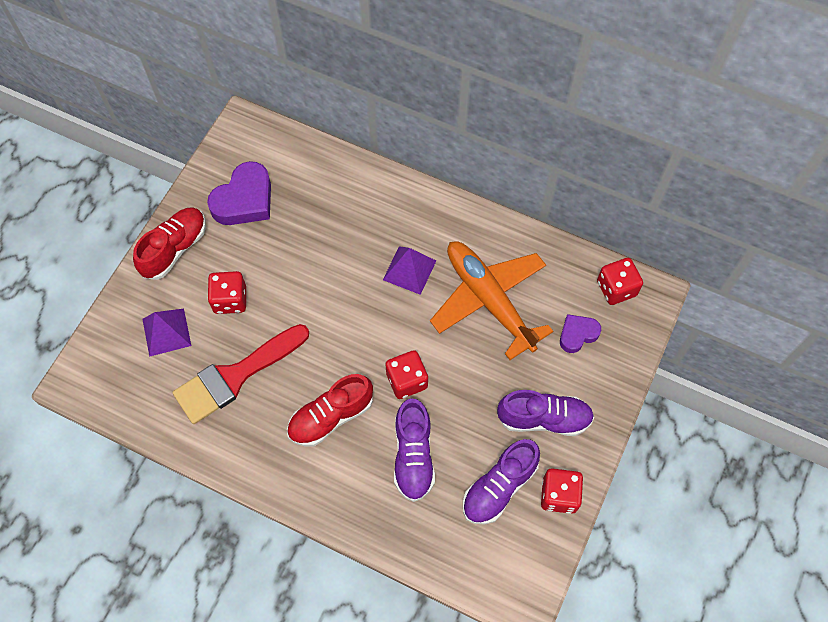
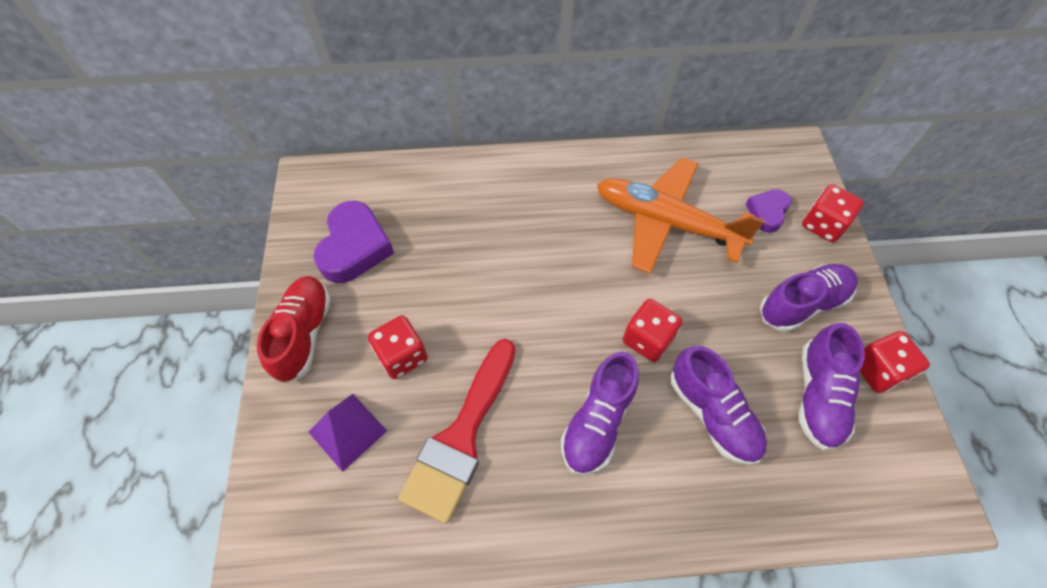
camera: 30 degrees left, 5 degrees down
red shoe [287,374,373,446] -> purple shoe [561,352,639,475]
purple pyramid [383,246,436,295] -> none
red dice [597,258,643,305] -> red dice moved to [802,184,864,242]

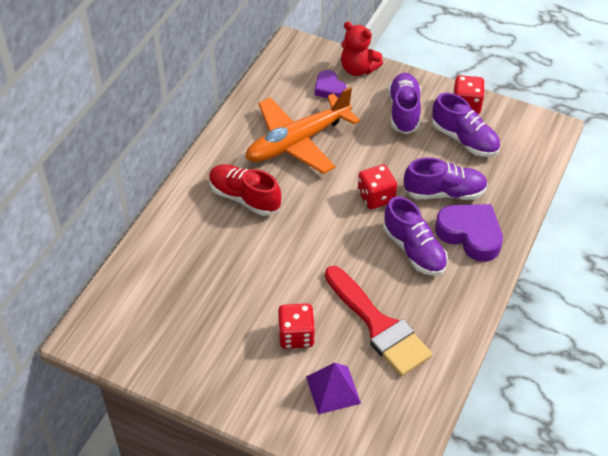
camera: 60 degrees left, 10 degrees down
red shoe [257,276,331,383] -> red shoe moved to [209,164,281,216]
purple heart [313,201,394,283] -> purple heart moved to [435,204,503,262]
red dice [802,184,864,242] -> red teddy bear [341,22,383,76]

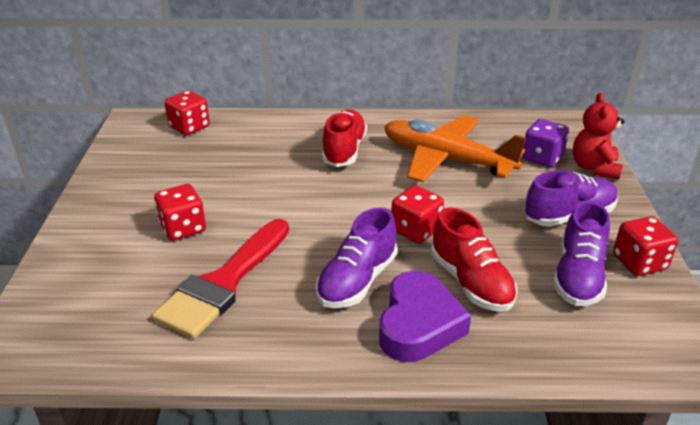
camera: 65 degrees right, 15 degrees down
purple pyramid [306,362,361,414] -> none
purple heart [315,70,346,98] -> purple dice [522,119,569,167]
purple shoe [404,157,488,200] -> red shoe [431,208,517,311]
none -> red dice [164,91,210,135]

